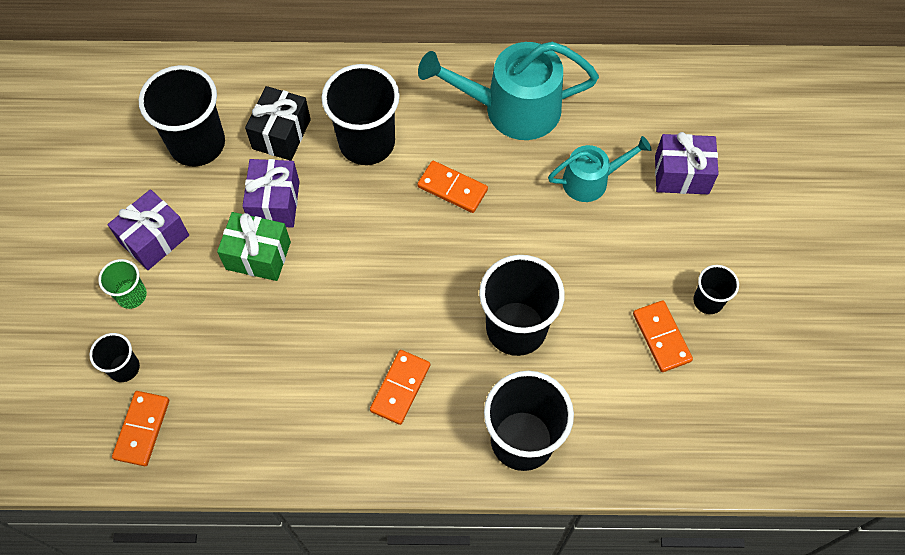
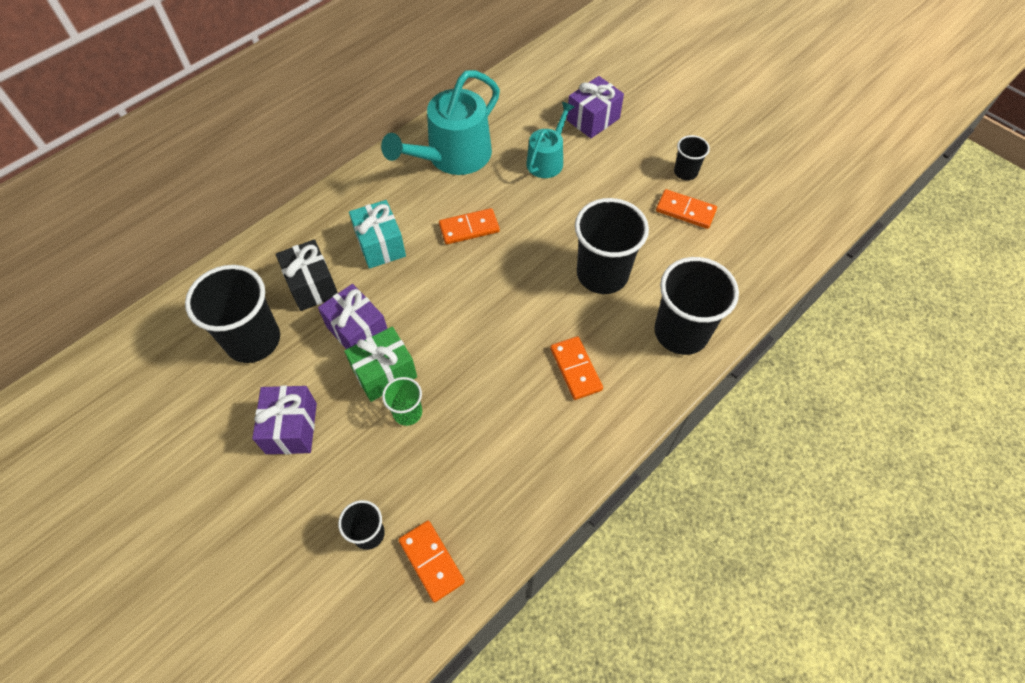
camera: 45 degrees left, 5 degrees down
green cup [98,259,147,309] -> green cup moved to [382,377,422,426]
black cup [321,64,400,165] -> turquoise gift [349,200,406,269]

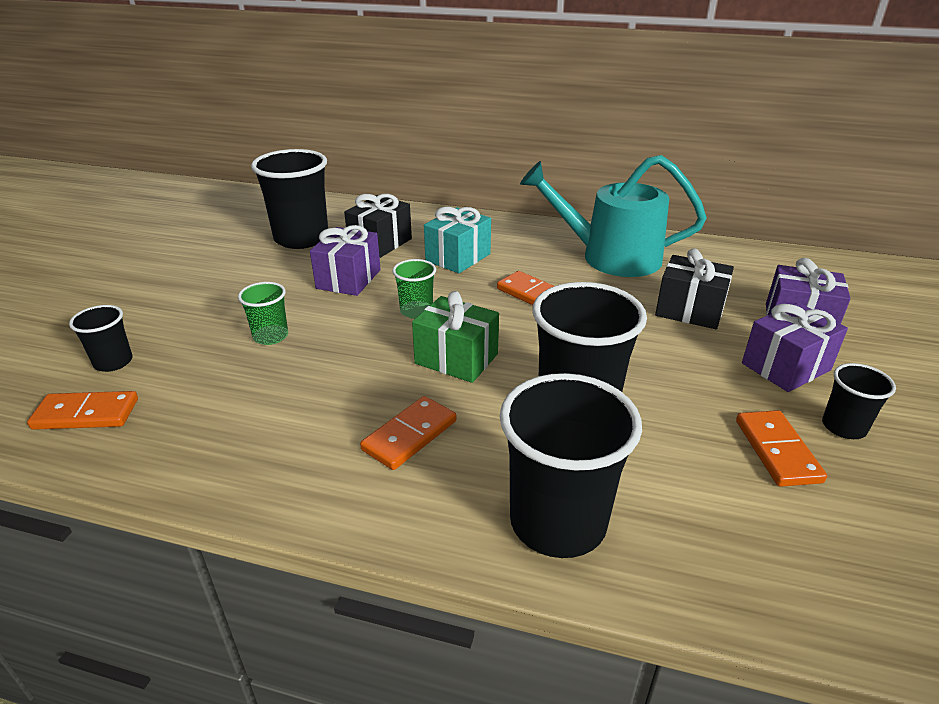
camera: 60 degrees right, 25 degrees down
purple gift [252,386,317,454] -> purple gift moved to [742,303,848,392]
green gift [344,327,417,402] -> green gift moved to [412,291,499,383]
orange domino [398,521,465,602] -> orange domino turned 60 degrees clockwise [27,391,138,430]
turquoise watering can [526,102,574,178] -> black gift [655,249,734,329]
none -> green cup [393,259,436,319]

